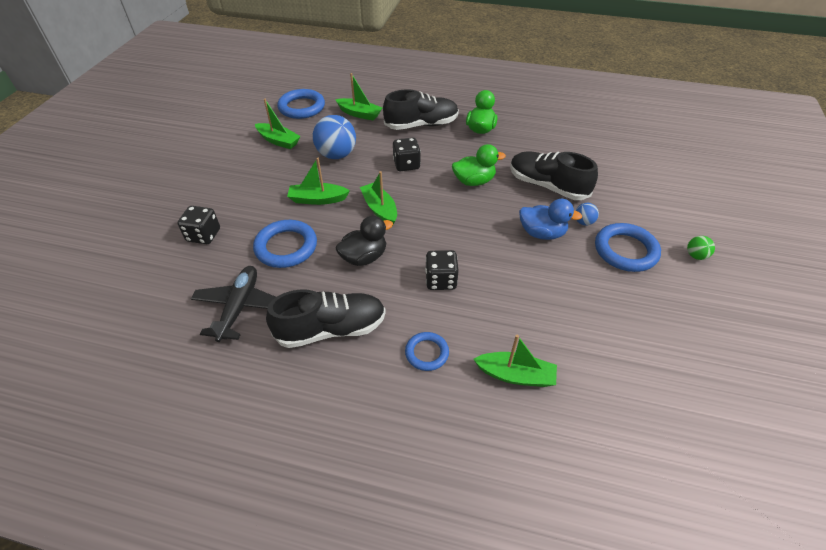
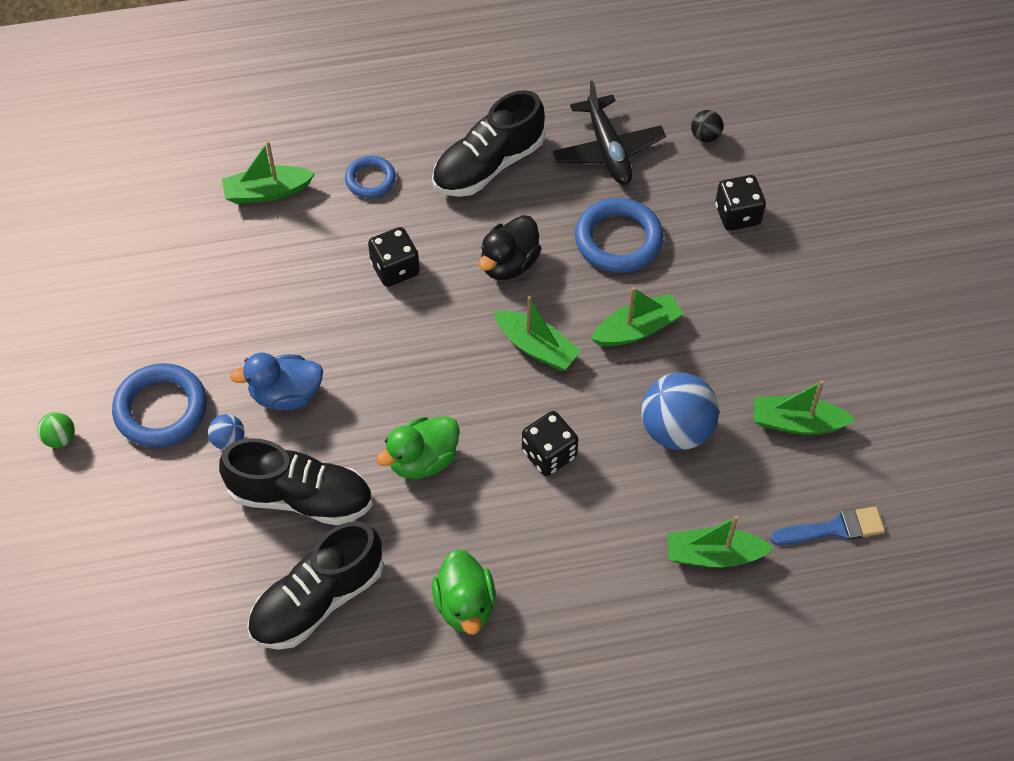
camera: 155 degrees right, 10 degrees up
blue ring [277,89,325,119] -> blue brush [770,506,885,545]
black shoe [383,89,459,130] -> black shoe moved to [247,521,384,650]
none -> black ball [691,110,723,143]

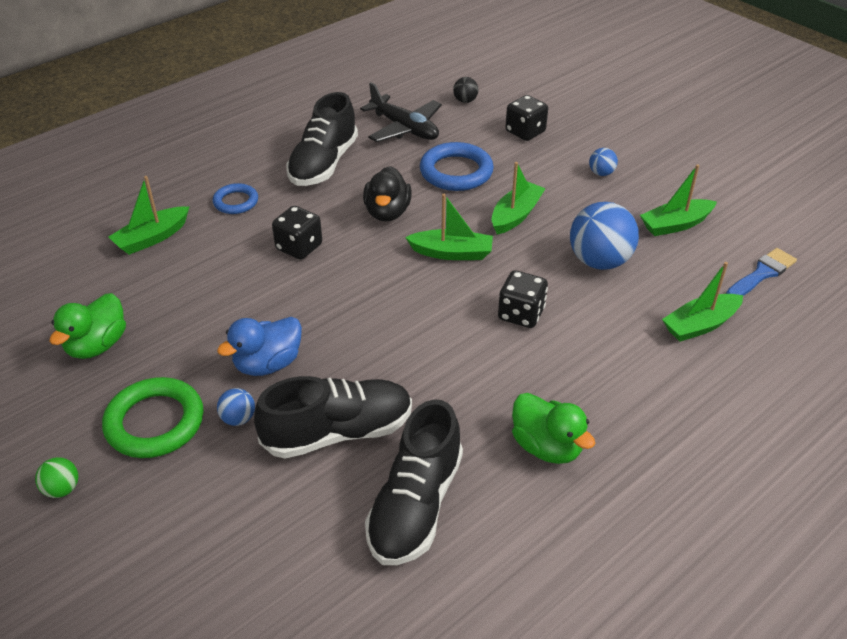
camera: 30 degrees left, 15 degrees down
blue ring [112,363,207,448] -> green ring [102,377,204,458]
green duck [376,416,459,479] -> green duck moved to [49,293,126,359]
none -> blue ball [589,148,618,176]

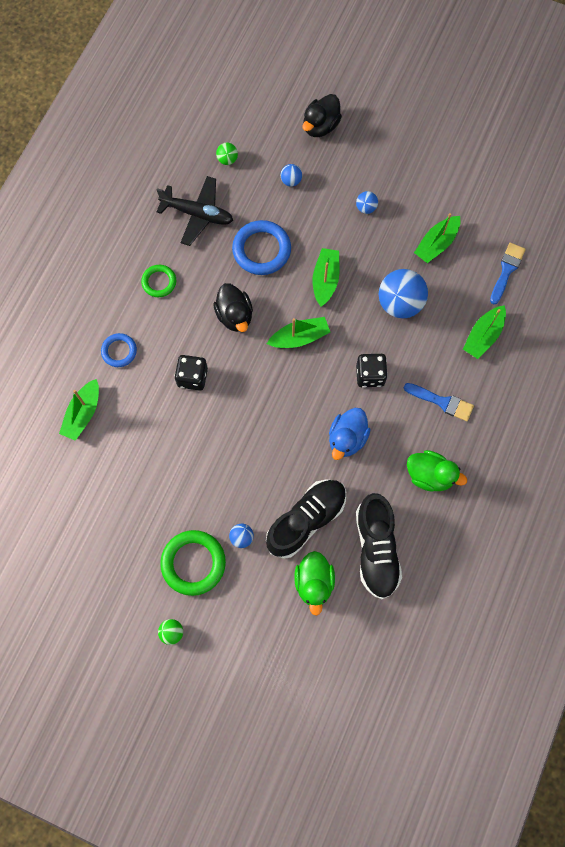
camera: 25 degrees left, 30 degrees up
green duck [49,293,126,359] -> green duck moved to [294,551,335,616]
blue duck [217,317,302,376] -> blue duck moved to [329,408,371,460]
black shoe [287,92,358,186] -> green ring [141,265,176,297]
black ball [453,77,478,103] -> green ball [216,143,238,165]
black dice [506,95,548,141] -> blue ball [281,164,302,187]
none -> black duck [302,94,342,137]
none -> blue brush [404,383,474,421]

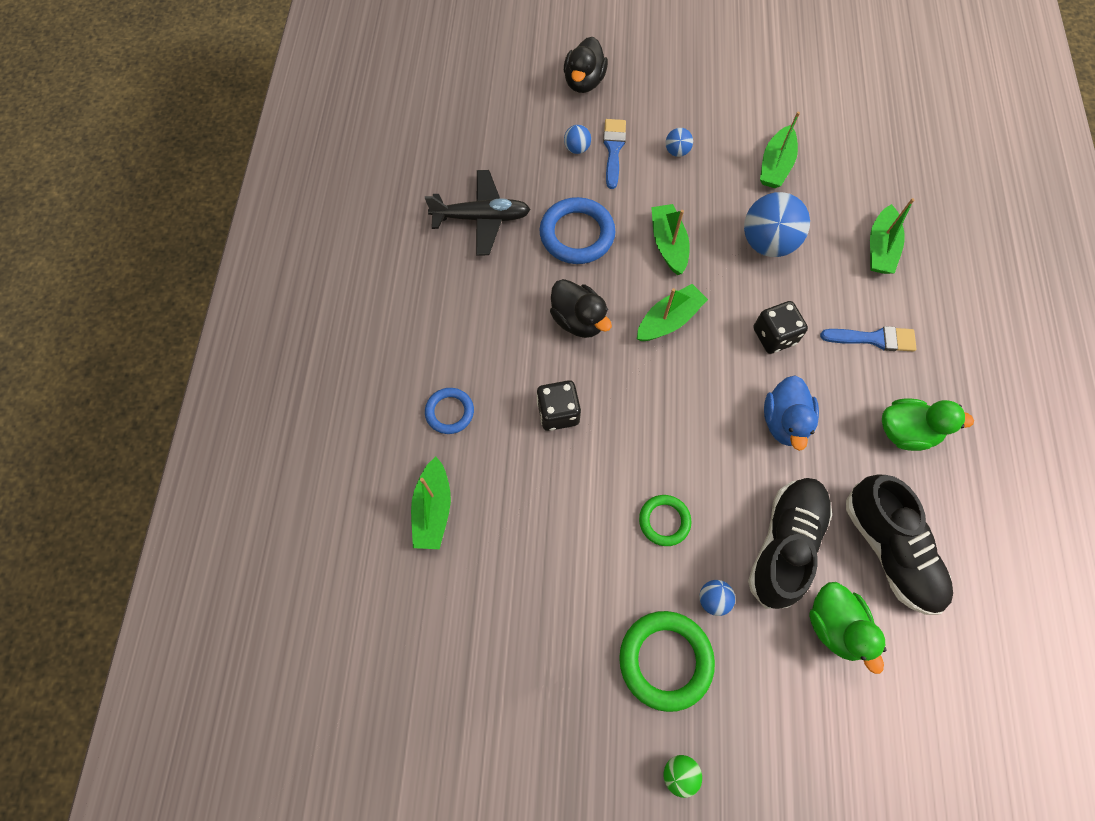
camera: 20 degrees left, 5 degrees down
green ring [141,265,176,297] -> green ring moved to [639,495,692,546]
green ball [216,143,238,165] -> none
blue brush [490,243,526,304] -> blue brush moved to [603,119,626,189]

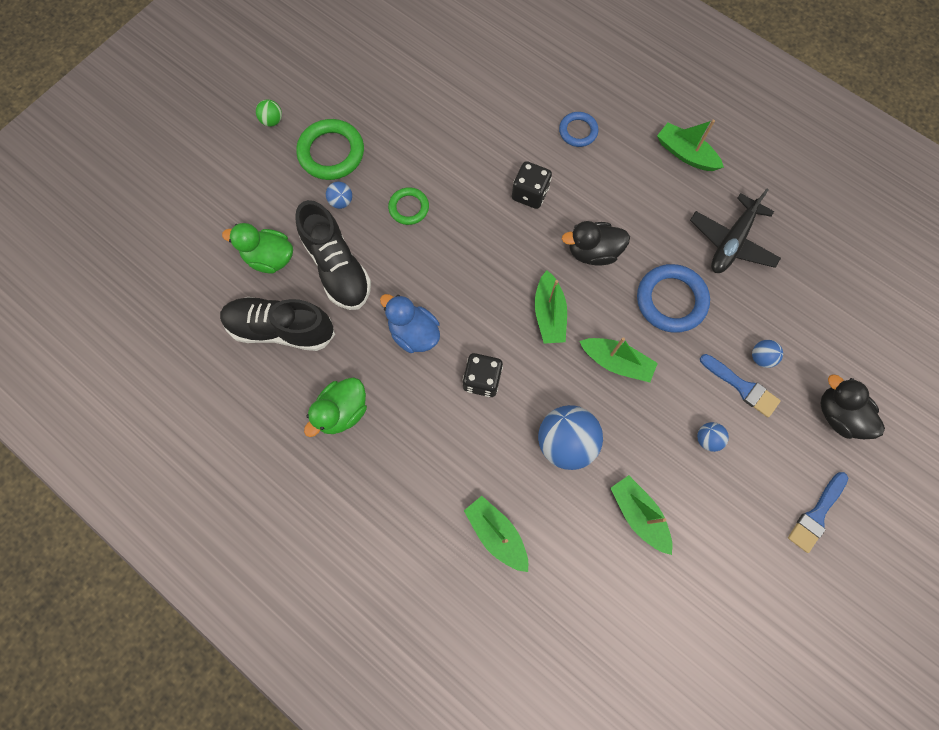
camera: 125 degrees right, 5 degrees up
green boat [411,457,451,549] -> green boat moved to [657,120,724,171]
blue brush [820,326,917,352] -> blue brush moved to [788,472,848,553]

